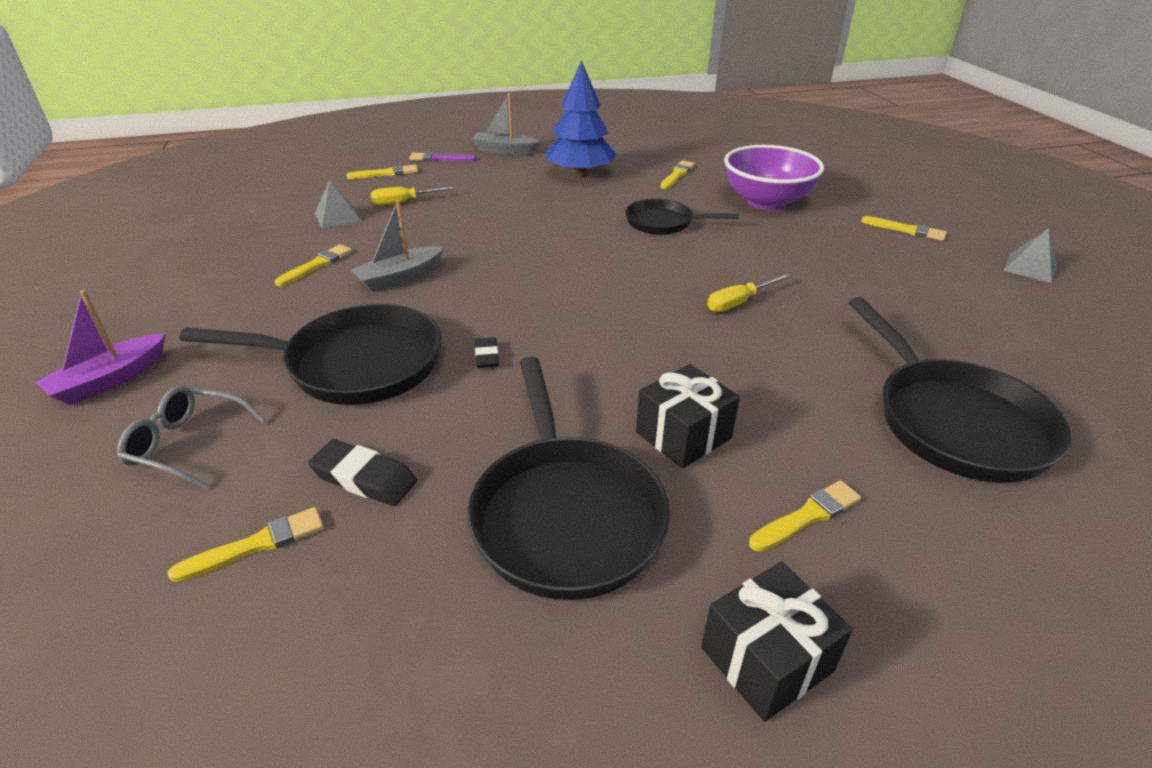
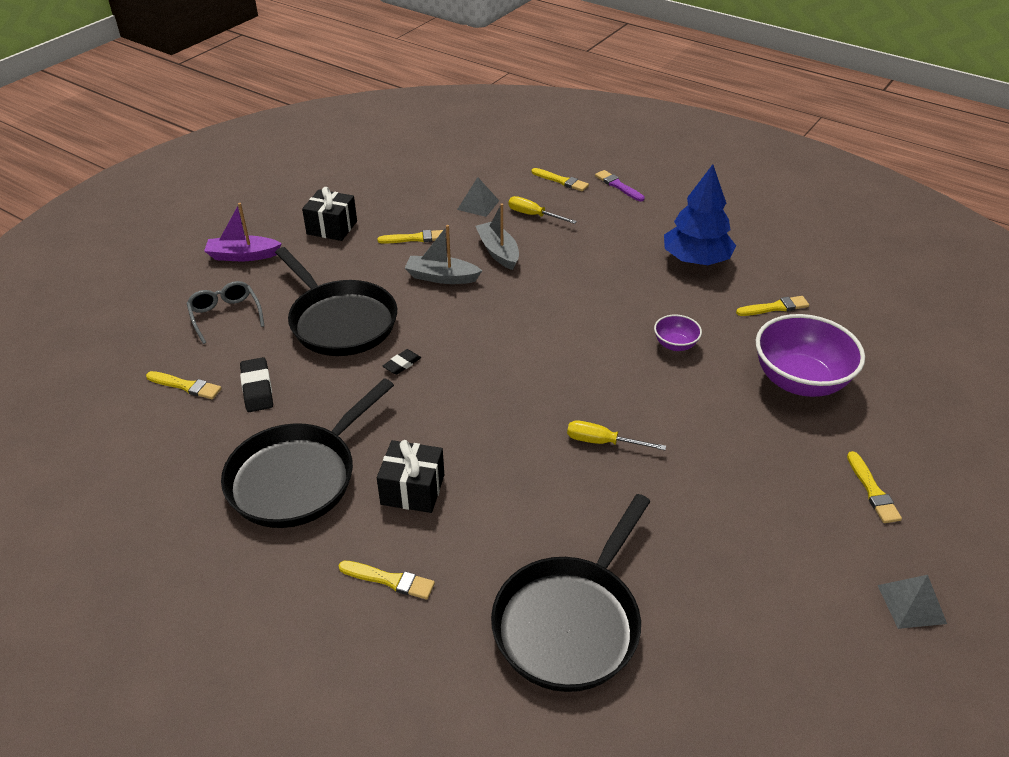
camera: 50 degrees right, 5 degrees up
grey boat [471,93,540,155] -> grey boat moved to [476,203,519,270]
black pan [625,199,739,235] -> purple bowl [654,314,702,351]
black gift [701,562,853,722] -> black gift moved to [302,187,357,241]

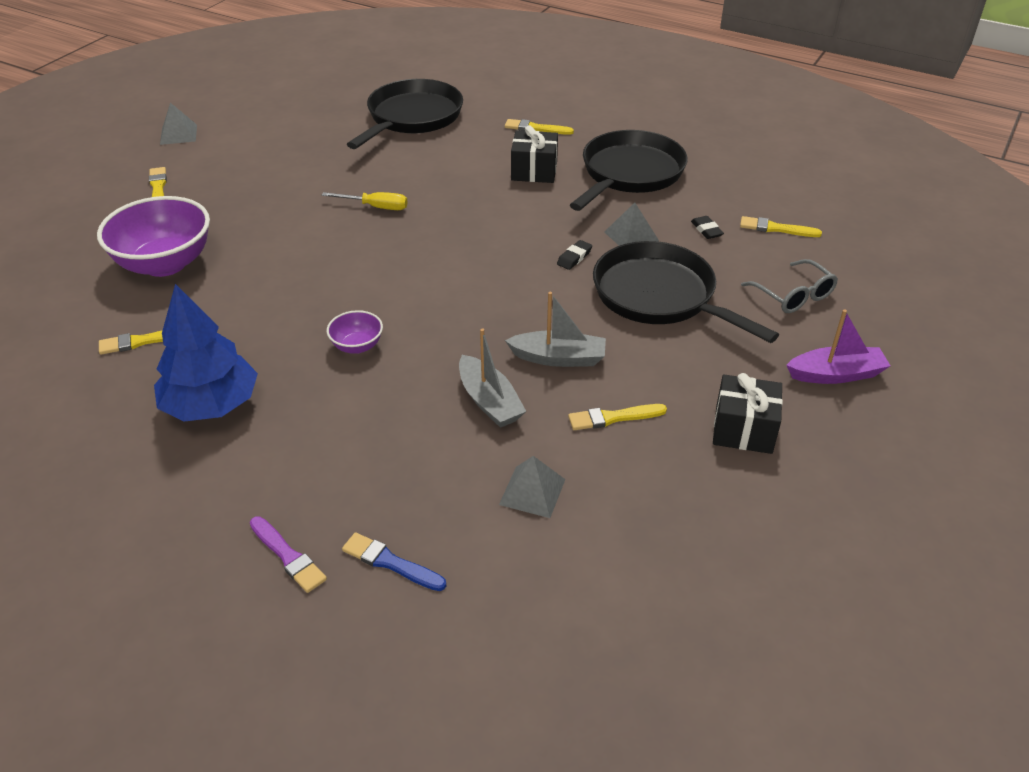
camera: 175 degrees right, 0 degrees up
black eraser [240,357,273,412] -> black eraser [691,216,724,239], size x0.63
yellow screwdriver [508,196,577,224] -> none
yellow brush [531,168,589,191] -> blue brush [342,532,446,591]
purple bowl [654,314,702,351] -> purple bowl moved to [327,310,383,354]
none -> grey pyramid [605,203,659,246]

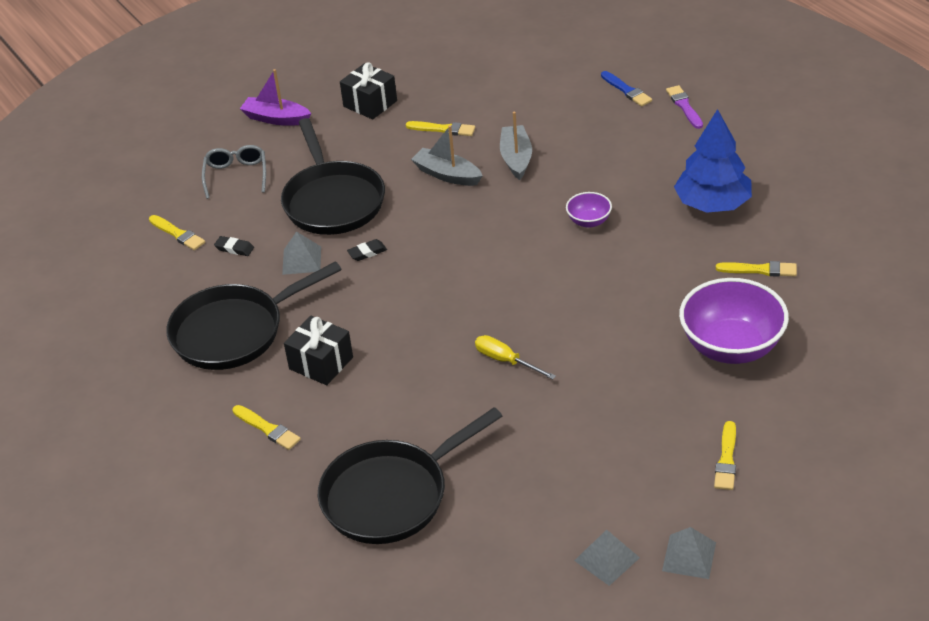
camera: 150 degrees left, 0 degrees up
grey pyramid [499,456,566,518] -> grey pyramid moved to [574,530,640,586]
black eraser [691,216,724,239] -> black eraser turned 75 degrees counterclockwise [214,236,254,256]

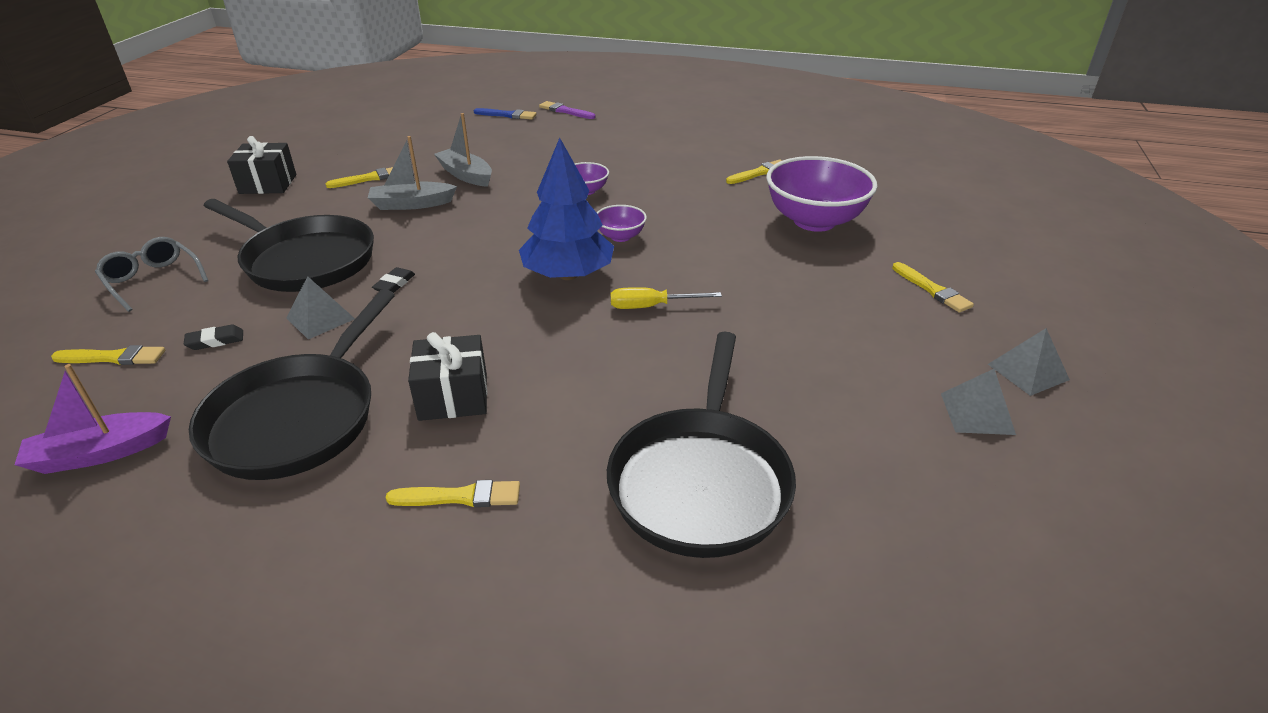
camera: 45 degrees left, 5 degrees down
purple boat [240,69,311,126] -> purple boat moved to [15,364,171,474]
blue tree [674,109,752,213] -> blue tree moved to [519,138,614,280]
none -> purple bowl [597,205,647,242]

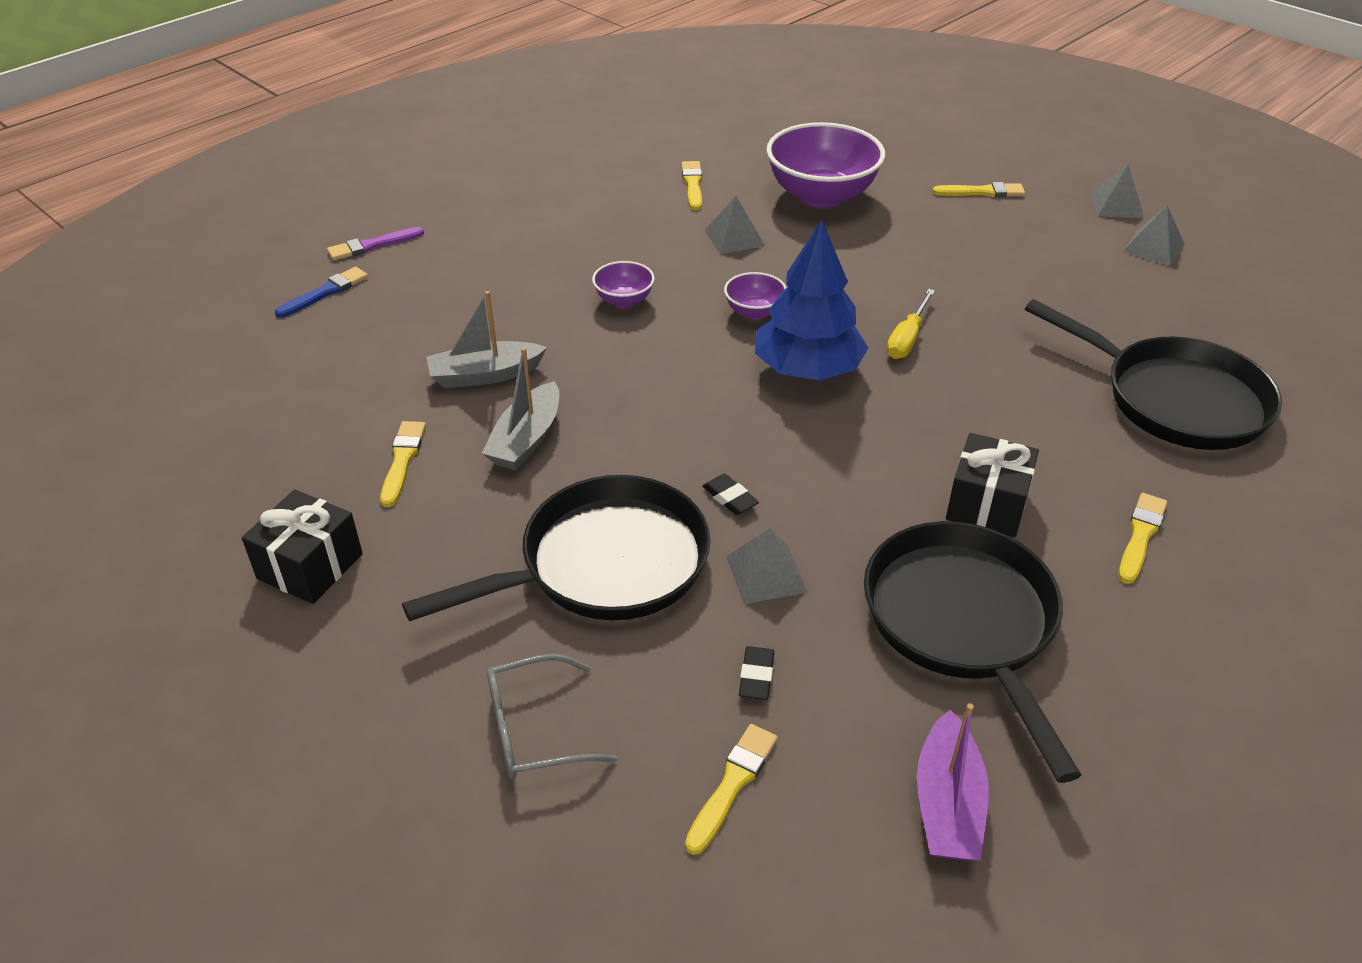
camera: 60 degrees left, 5 degrees up
black pan [189,289,395,480] -> black pan turned 150 degrees counterclockwise [864,521,1081,783]
none -> grey pyramid [704,196,765,254]

